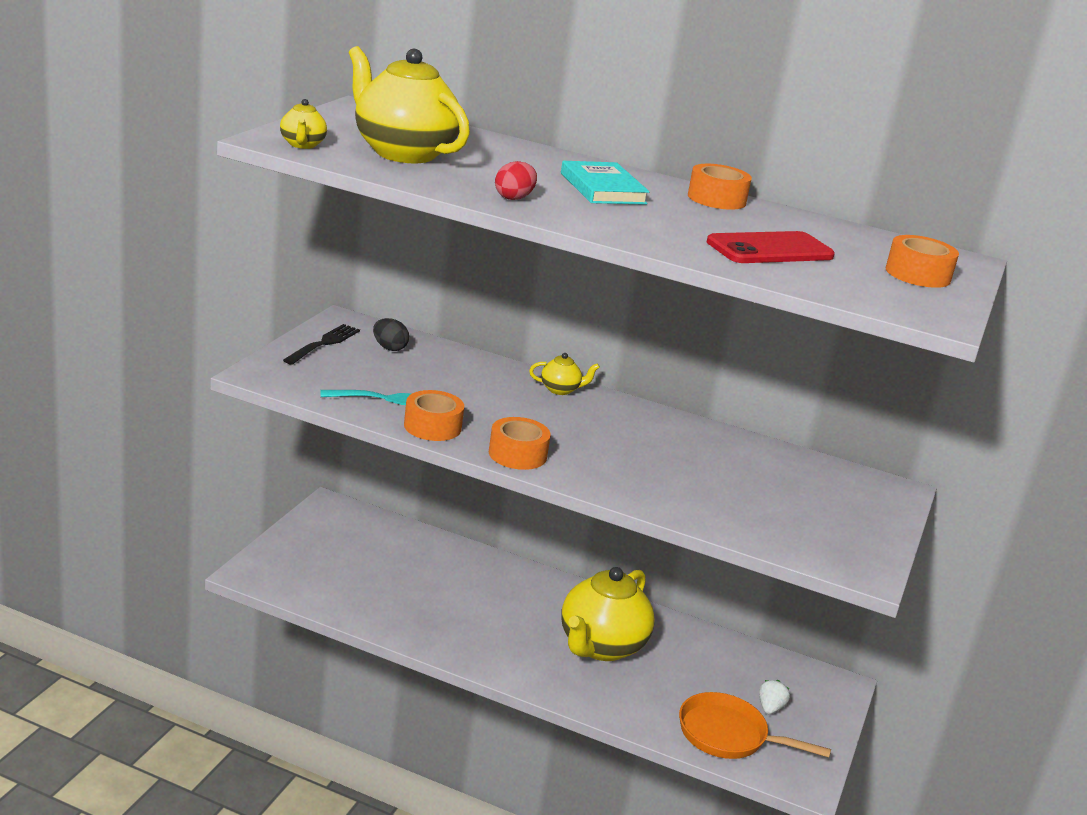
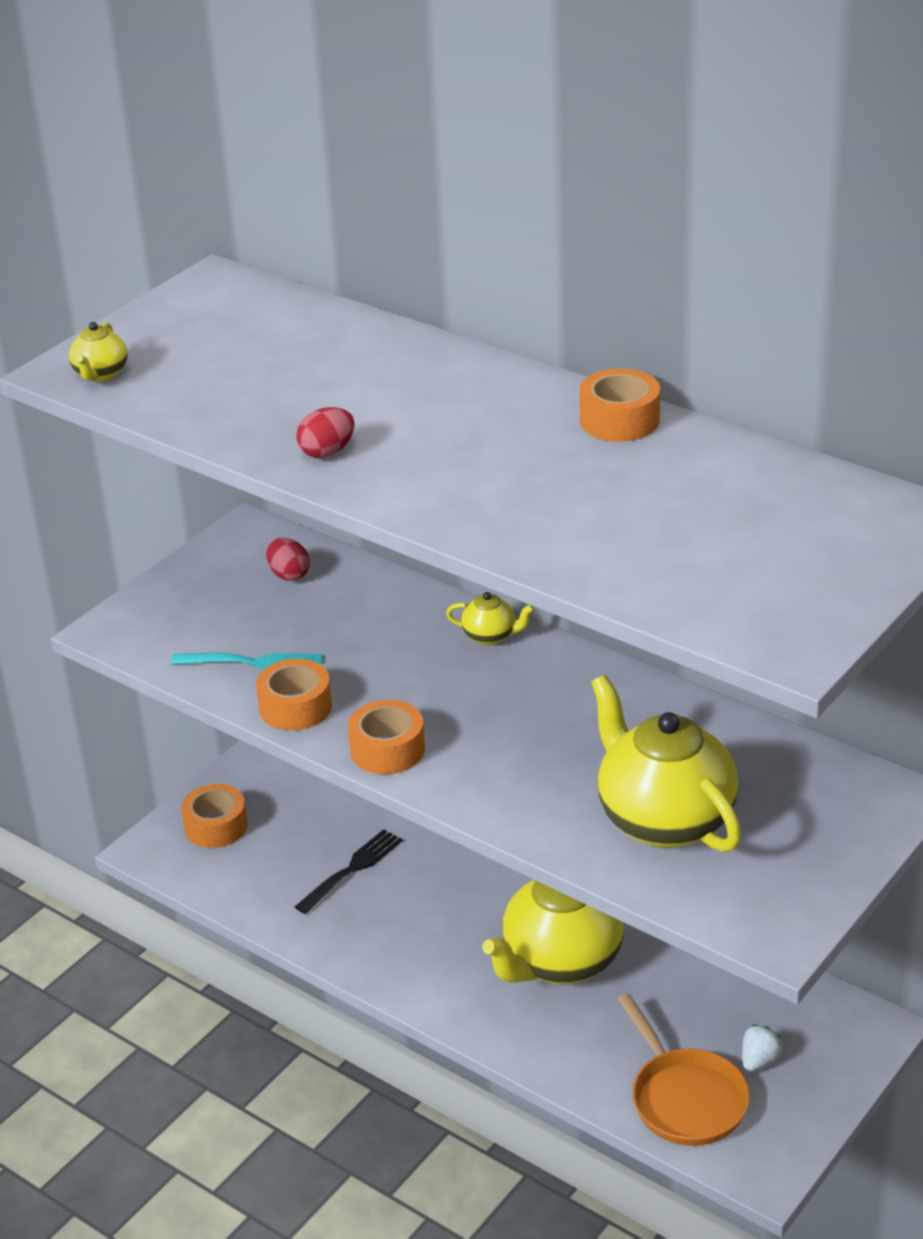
camera: 20 degrees right, 10 degrees up
black fork [283,324,360,365] -> black fork moved to [295,829,402,914]
yellow teapot [349,46,470,163] -> yellow teapot moved to [591,675,741,852]
black egg [373,318,409,351] -> red egg [266,538,310,581]
turquoise book [561,161,650,205] -> none
orange pan [679,692,831,759] -> orange pan turned 150 degrees counterclockwise [618,993,750,1146]
red phone [707,231,835,263] -> none
orange tape [886,235,959,288] -> orange tape moved to [181,784,248,848]

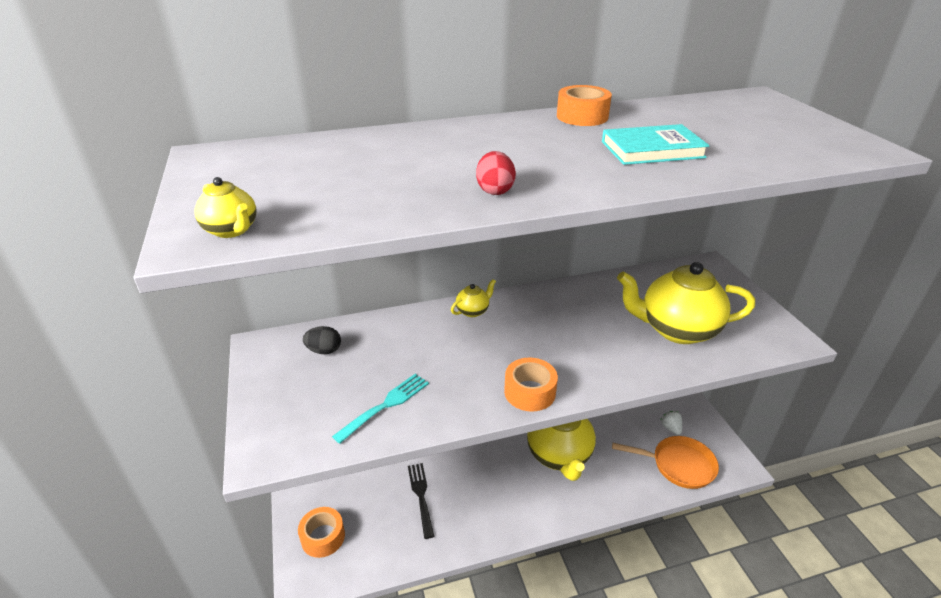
camera: 55 degrees left, 0 degrees up
orange tape [256,659,332,731] -> none
red egg [266,538,310,581] -> black egg [303,326,341,354]
none -> turquoise book [602,124,710,165]

